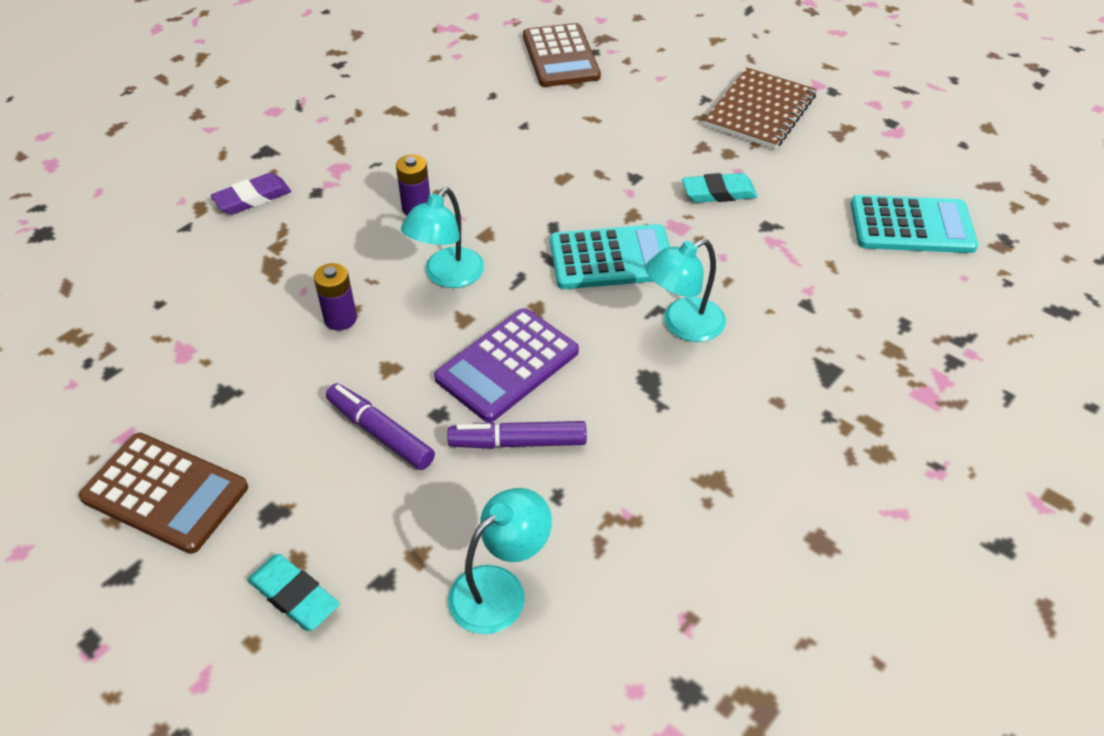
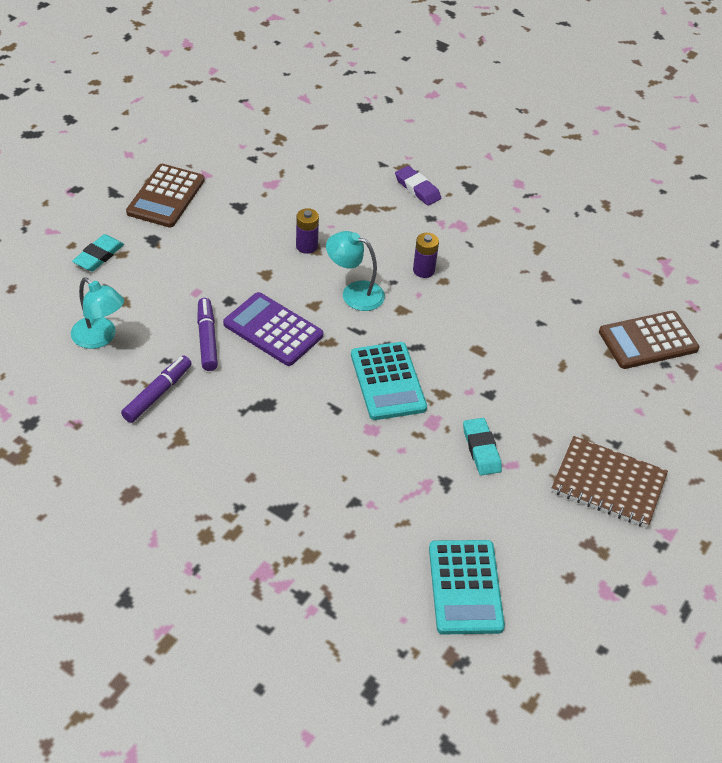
camera: 80 degrees right, 0 degrees up
purple marker [326,383,435,470] -> purple marker moved to [121,356,192,423]
turquoise lamp [645,239,726,342] -> none

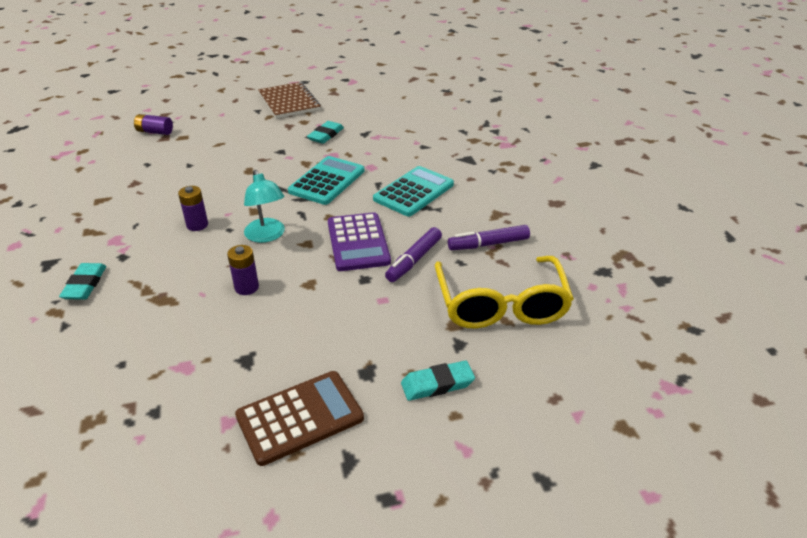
camera: 135 degrees left, 10 degrees down
turquoise lamp [71,277,124,349] -> yellow glasses [435,256,574,329]
purple eraser [395,166,441,206] -> turquoise eraser [59,263,107,300]
turquoise calculator [429,540,505,634] -> turquoise calculator moved to [373,166,454,216]
brown calculator [599,311,699,369] -> purple battery [134,114,173,135]

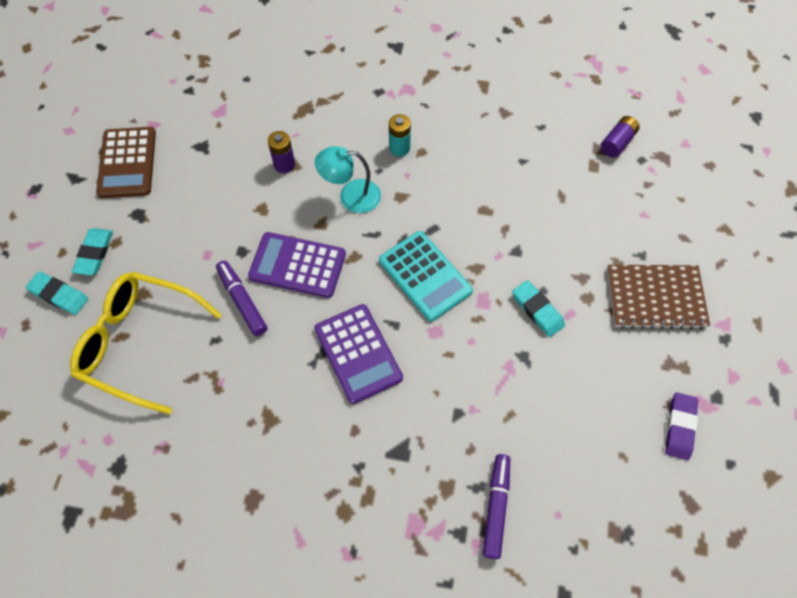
camera: 115 degrees right, 25 degrees up
turquoise eraser [59,263,107,300] -> turquoise eraser moved to [26,271,88,315]
purple battery [178,186,208,231] -> turquoise battery [389,114,411,157]
turquoise calculator [373,166,454,216] -> purple calculator [314,304,403,404]
purple marker [448,225,530,250] -> purple marker moved to [483,454,510,559]
none -> purple eraser [665,393,698,460]

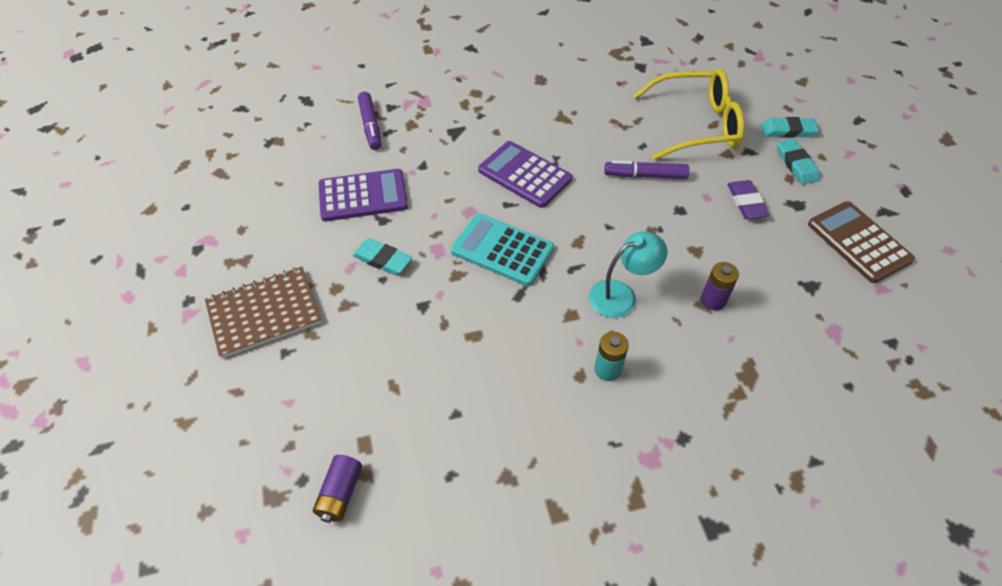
camera: 155 degrees right, 10 degrees down
purple marker [216,260,267,336] -> purple marker turned 150 degrees clockwise [604,160,689,179]
purple calculator [248,232,346,298] -> purple calculator moved to [319,169,408,221]
purple eraser [665,393,698,460] -> purple eraser moved to [727,180,770,219]

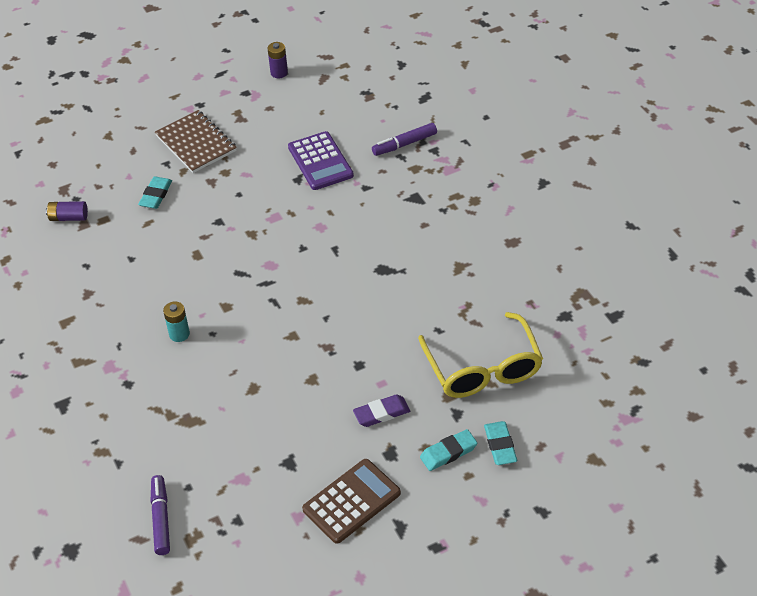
camera: 80 degrees right, 5 degrees down
turquoise eraser [352,238,412,275] -> turquoise eraser moved to [138,176,172,209]
turquoise calculator [451,213,554,286] -> none
purple calculator [478,141,572,208] -> none
turquoise lamp [589,231,667,318] -> none
purple marker [604,160,689,179] -> purple marker moved to [150,475,170,555]
purple battery [701,262,739,311] -> purple battery moved to [267,42,288,78]

